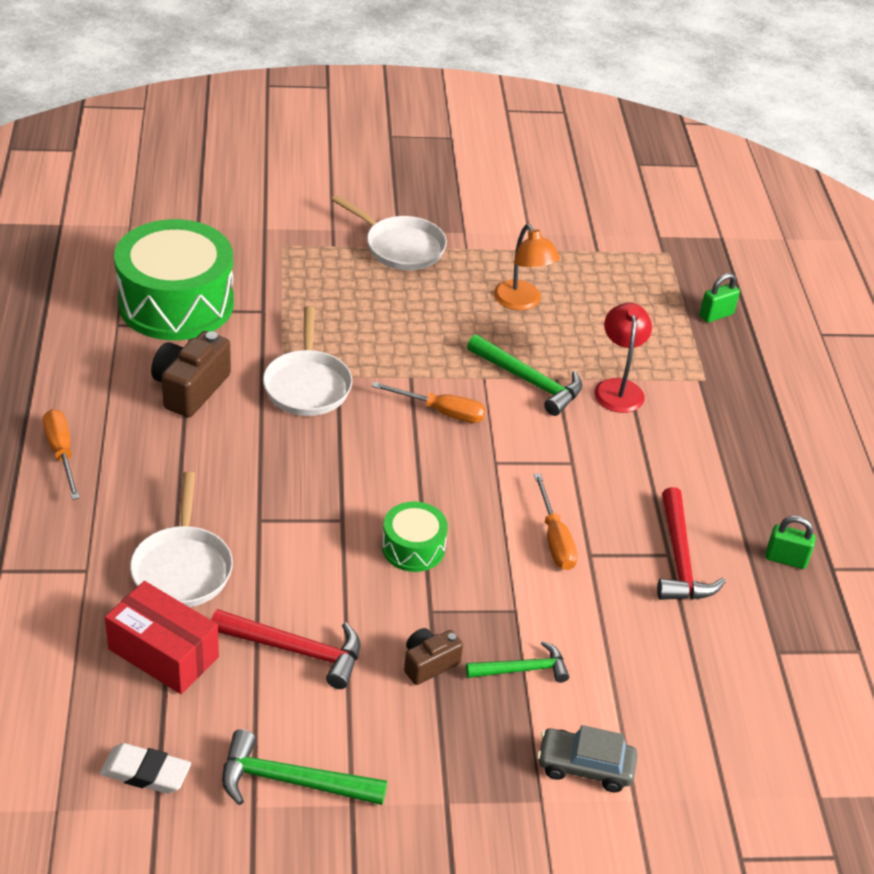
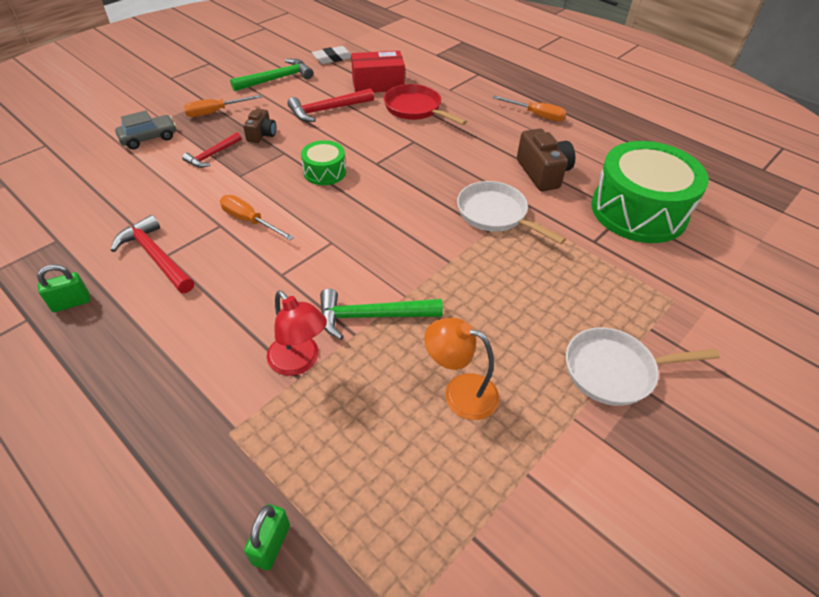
camera: 140 degrees right, 5 degrees up
white pan [130,471,233,607] -> red pan [384,84,467,125]
orange screwdriver [372,382,486,423] -> orange screwdriver moved to [184,95,262,117]
green hammer [466,641,569,683] -> red hammer [182,132,242,168]

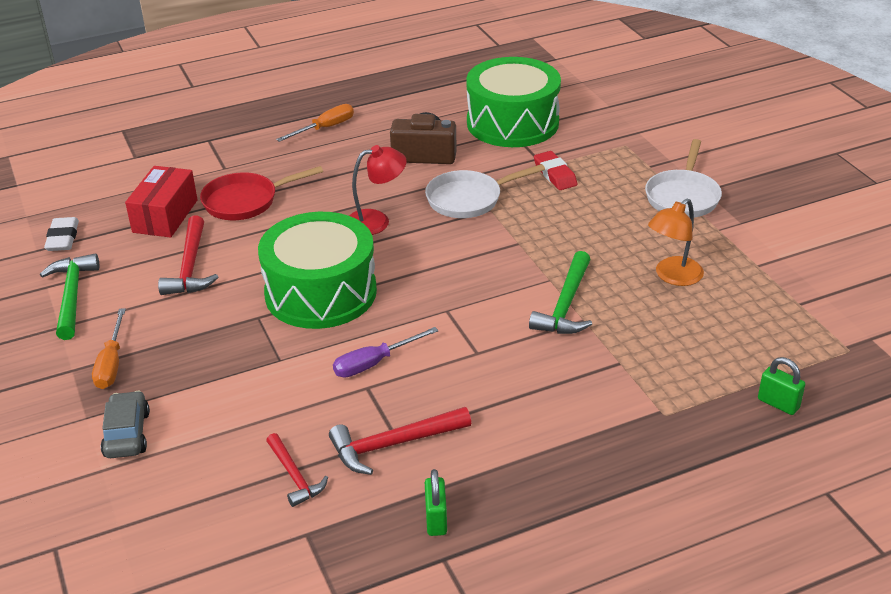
camera: 65 degrees left, 10 degrees down
red hammer [182,132,242,168] -> red hammer moved to [266,433,328,507]
orange screwdriver [220,195,294,240] -> purple screwdriver [333,327,439,378]
brown camera [243,108,276,143] -> none
red lamp [267,290,327,376] -> red lamp moved to [349,145,406,235]
green drum [301,140,346,185] -> green drum [258,212,377,329], size x2.09
none -> red eraser [534,151,577,190]

